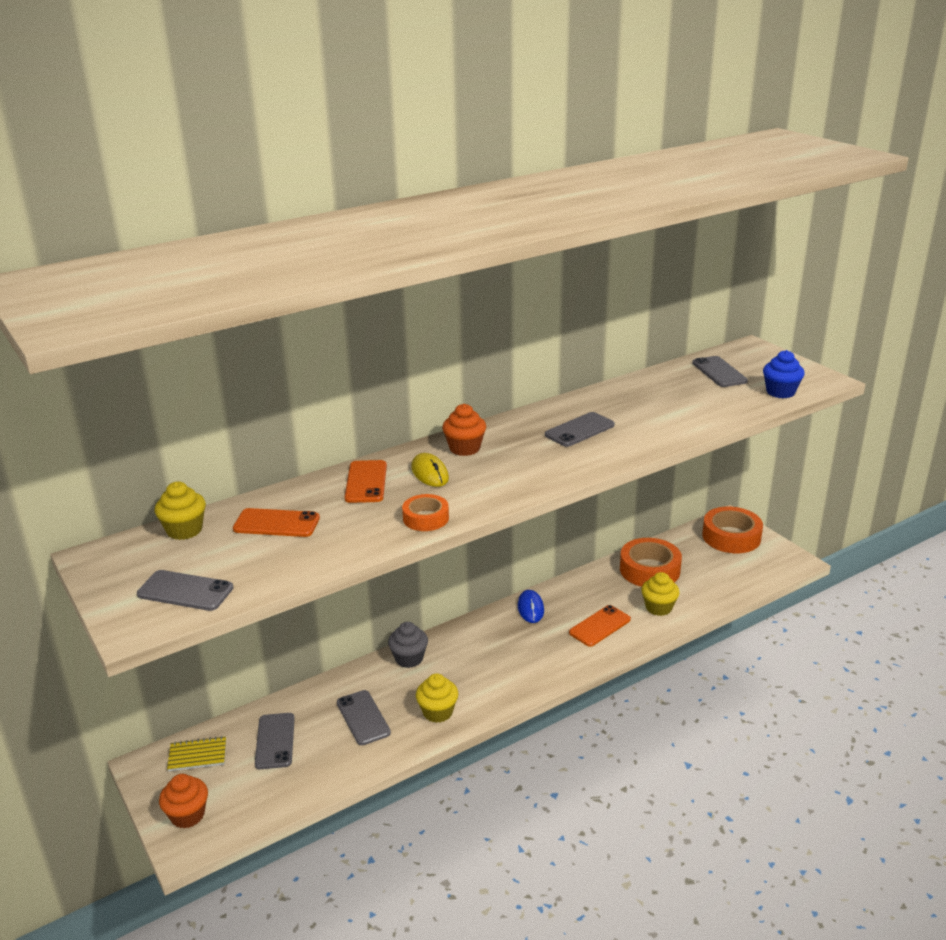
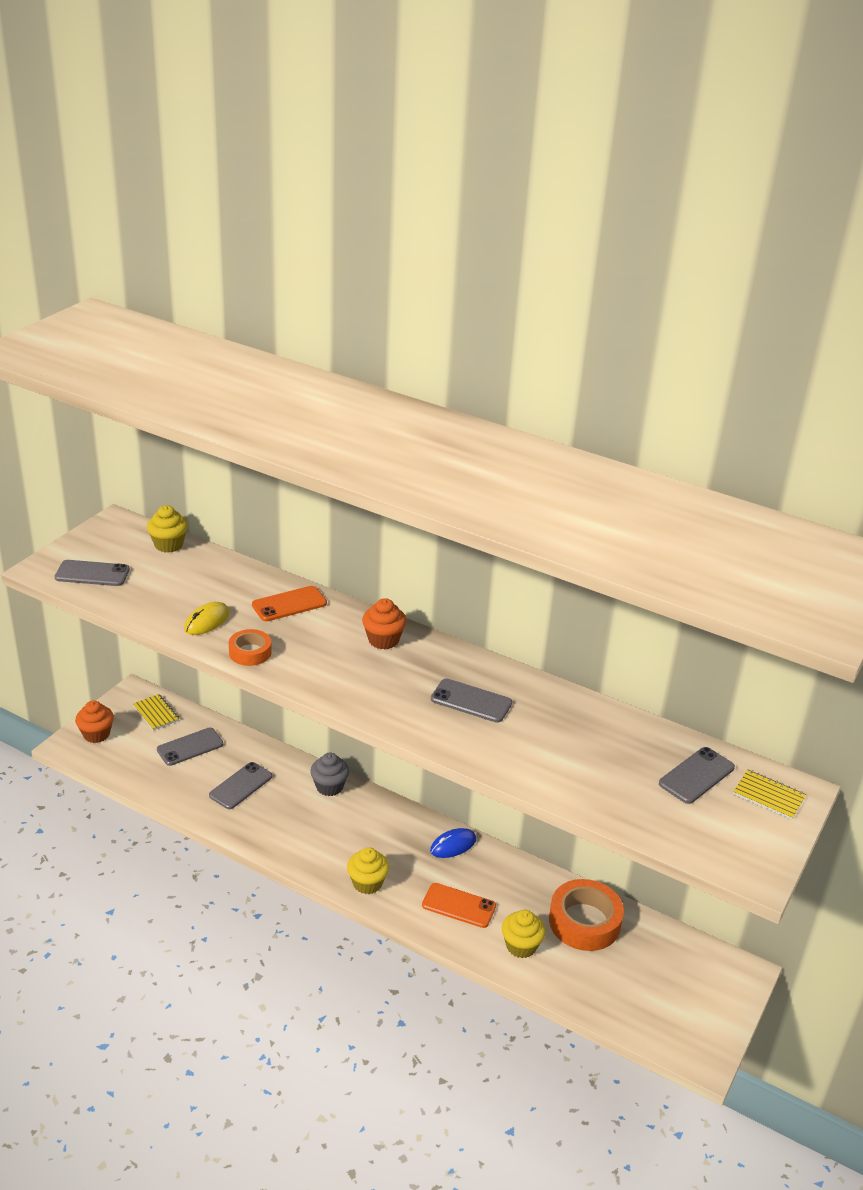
camera: 60 degrees right, 5 degrees up
grey phone [137,570,233,611] -> grey phone turned 75 degrees counterclockwise [54,560,130,586]
orange phone [233,508,320,537] -> none
yellow mouse [411,453,449,487] -> yellow mouse moved to [184,602,230,635]
yellow cupcake [416,673,458,723] -> yellow cupcake moved to [347,847,389,894]
orange tape [702,507,763,553] -> none
blue cupcake [763,350,805,398] -> none
none -> yellow notebook [733,770,806,820]

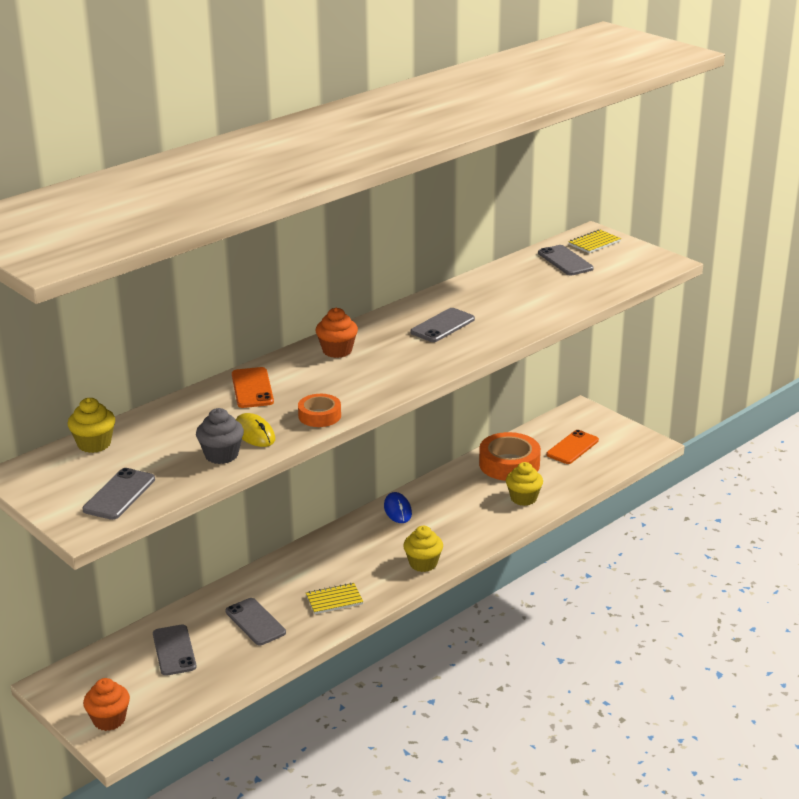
camera: 70 degrees left, 5 degrees down
yellow notebook [133,694,179,731] -> yellow notebook moved to [306,583,364,614]
grey cupcake [310,753,349,796] -> grey cupcake moved to [196,408,244,464]
orange phone [422,883,496,928] -> orange phone moved to [546,430,599,464]

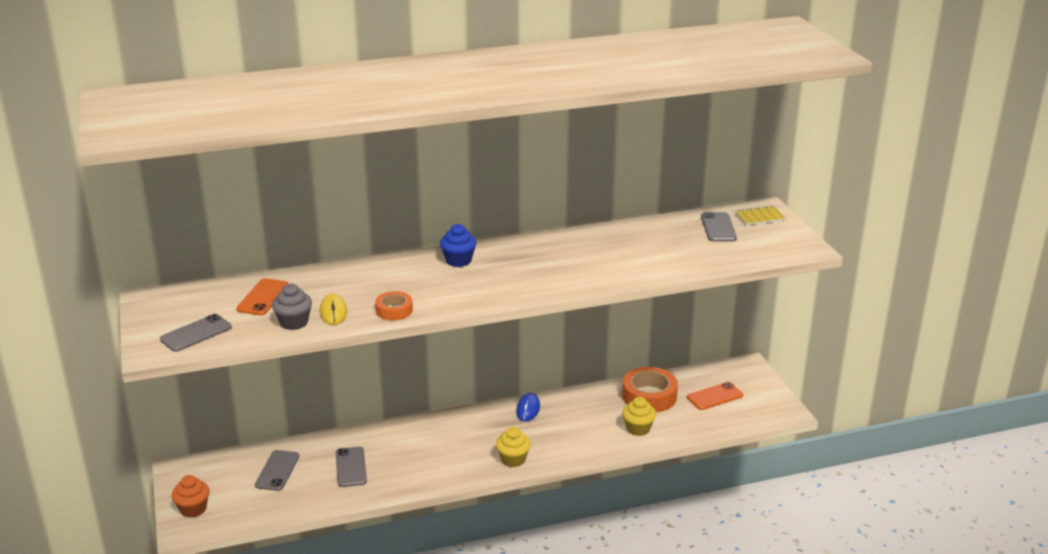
camera: 25 degrees right, 0 degrees up
yellow cupcake [68,398,115,453] -> none
orange phone [232,367,274,408] -> orange phone moved to [236,278,289,315]
yellow notebook [306,583,364,614] -> none
orange cupcake [316,308,358,358] -> blue cupcake [440,224,476,267]
grey phone [410,308,475,342] -> none

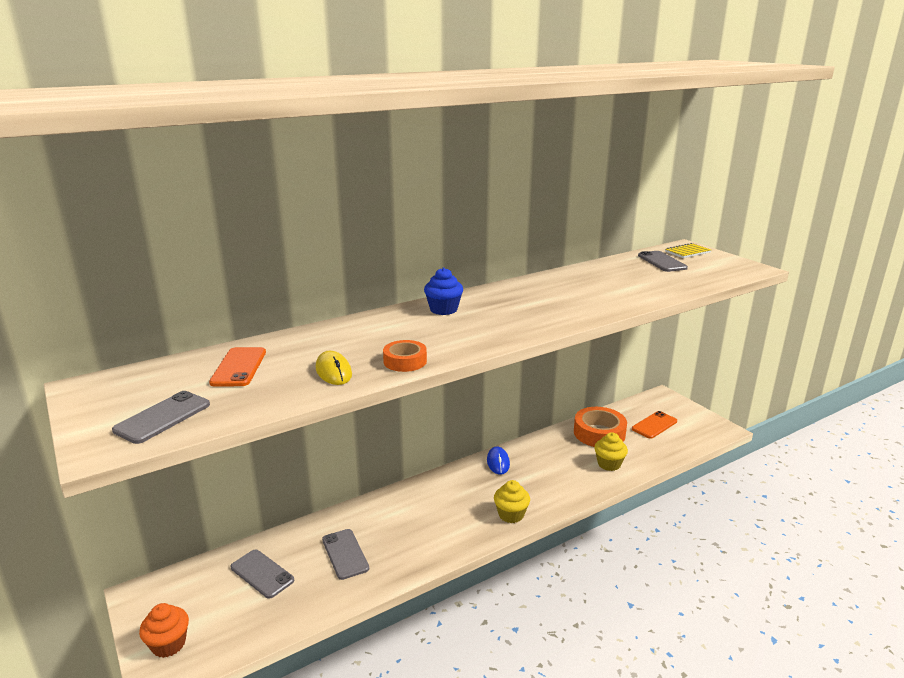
camera: 15 degrees left, 5 degrees down
grey phone [255,450,299,491] -> grey phone turned 45 degrees counterclockwise [231,550,294,599]
grey cupcake [272,284,312,330] -> none

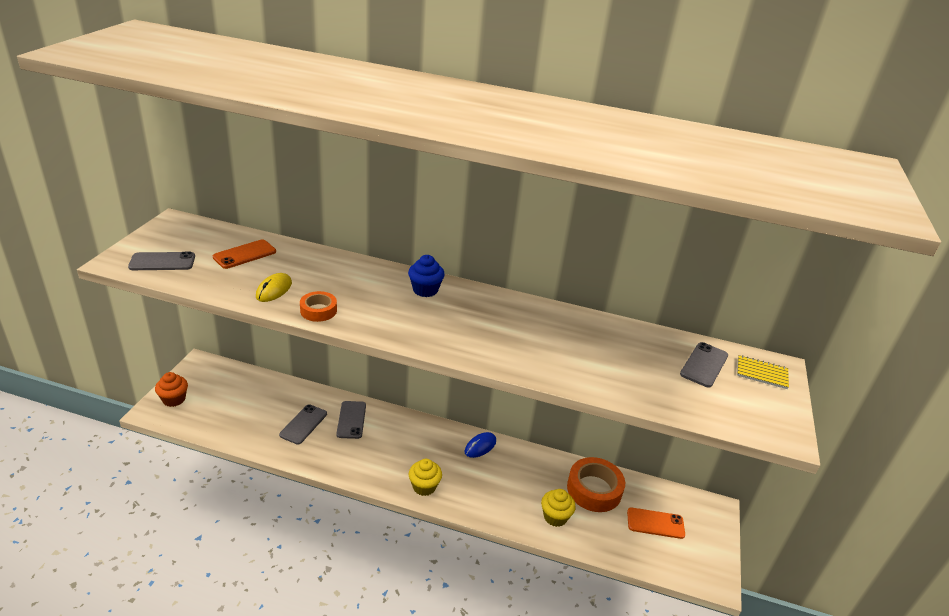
camera: 45 degrees right, 10 degrees up
grey phone [231,550,294,599] -> grey phone moved to [336,401,366,439]

